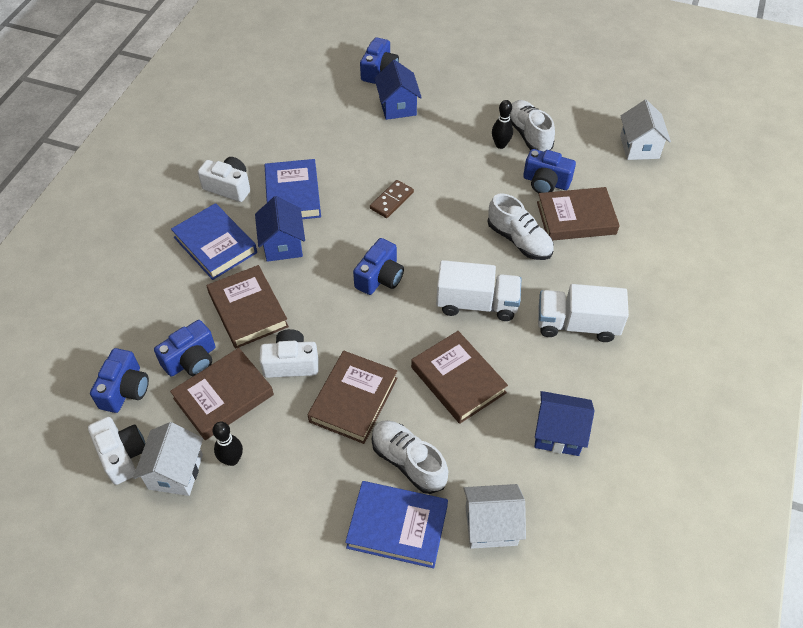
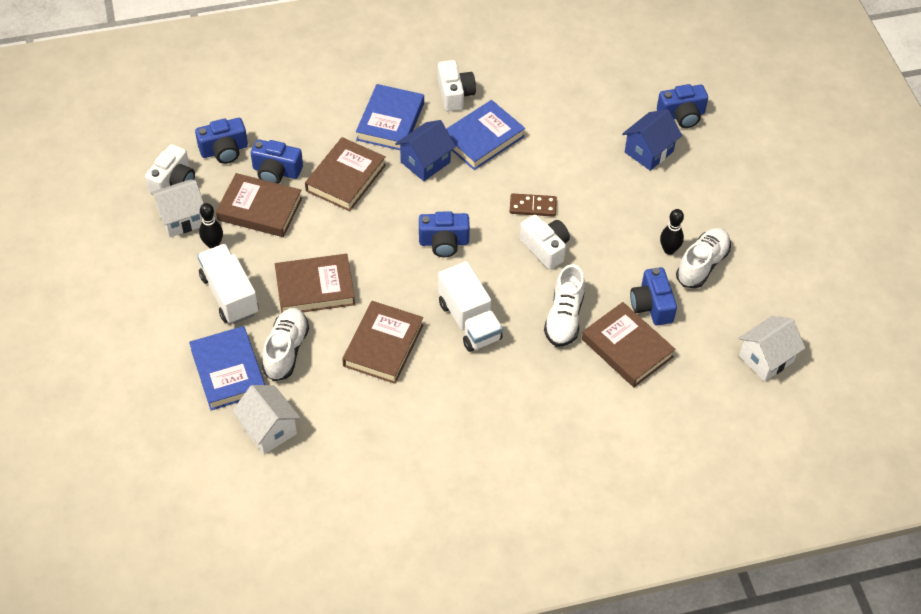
camera: 55 degrees right, 0 degrees up
white camera [259,329,318,378] -> white camera moved to [520,215,570,269]
blue house [534,391,594,456] -> none
white truck [538,284,629,342] -> white truck moved to [197,244,258,324]

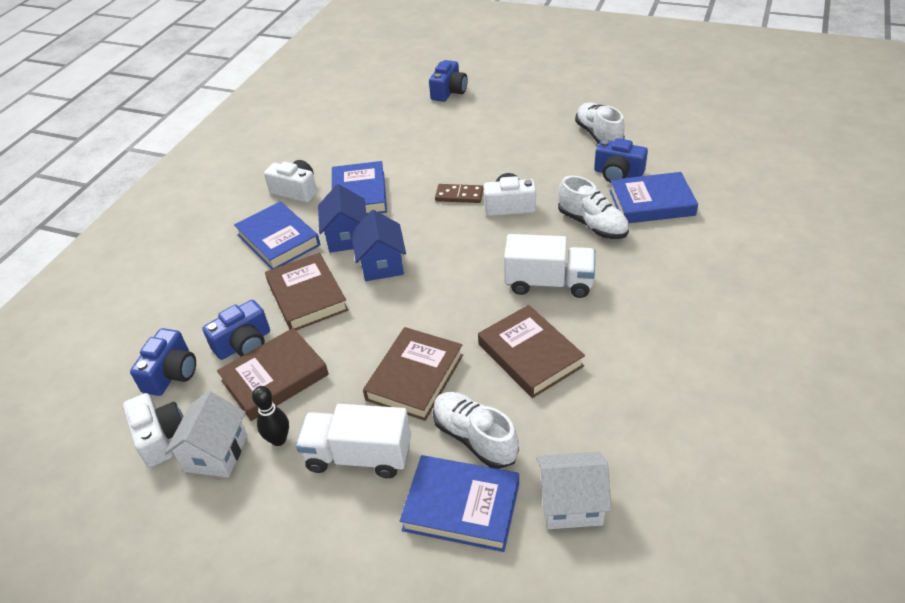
camera: 50 degrees left, 10 degrees down
blue camera [419,211,470,257] -> none
brown domino [510,193,557,216] -> brown domino turned 60 degrees clockwise [435,184,483,203]
brown book [582,302,676,387] -> blue book [610,172,698,223]
blue house [622,109,682,171] -> blue house moved to [351,210,406,281]
black bowling pin [660,209,684,255] -> none
white house [738,316,805,381] -> none

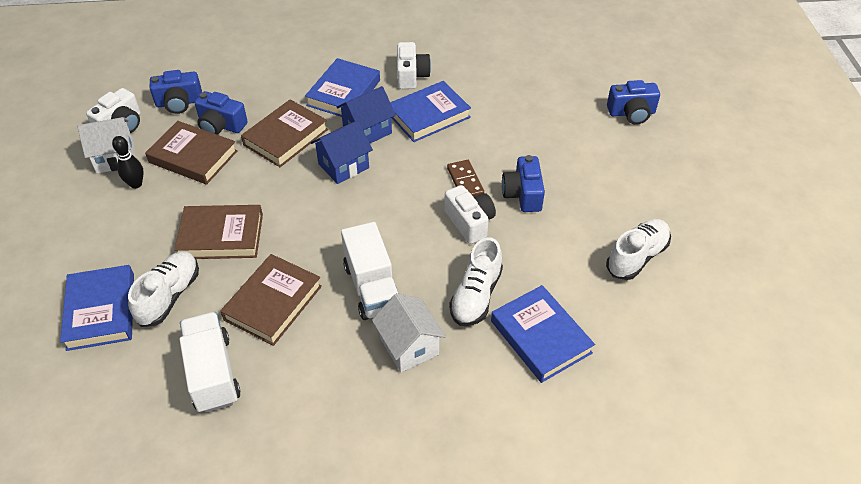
camera: 60 degrees right, 5 degrees up
white truck [296,404,411,478] -> white truck moved to [179,312,241,413]
white house [536,452,612,529] -> white house moved to [372,293,446,372]
blue camera [594,138,648,183] -> blue camera moved to [502,155,545,212]

